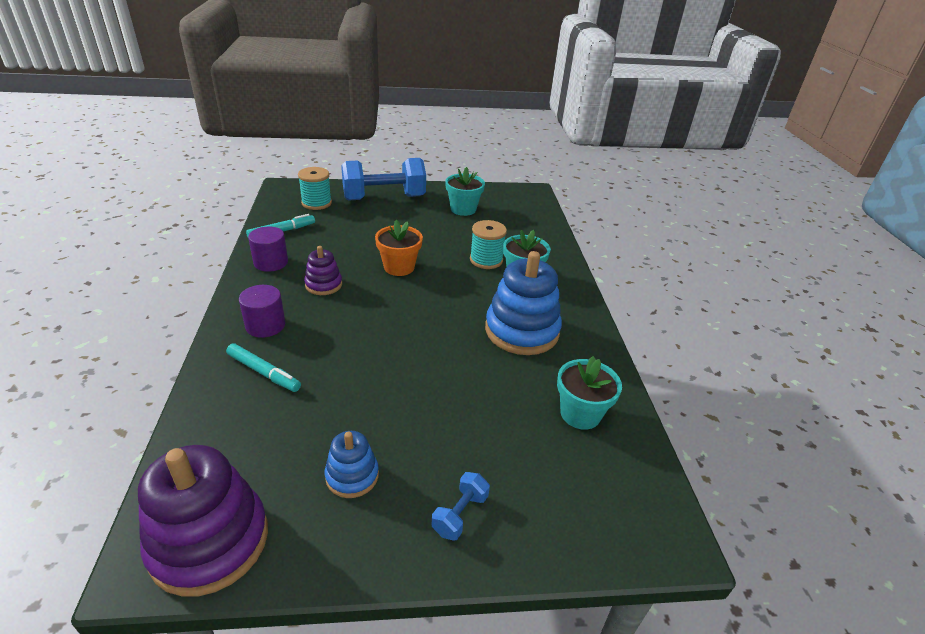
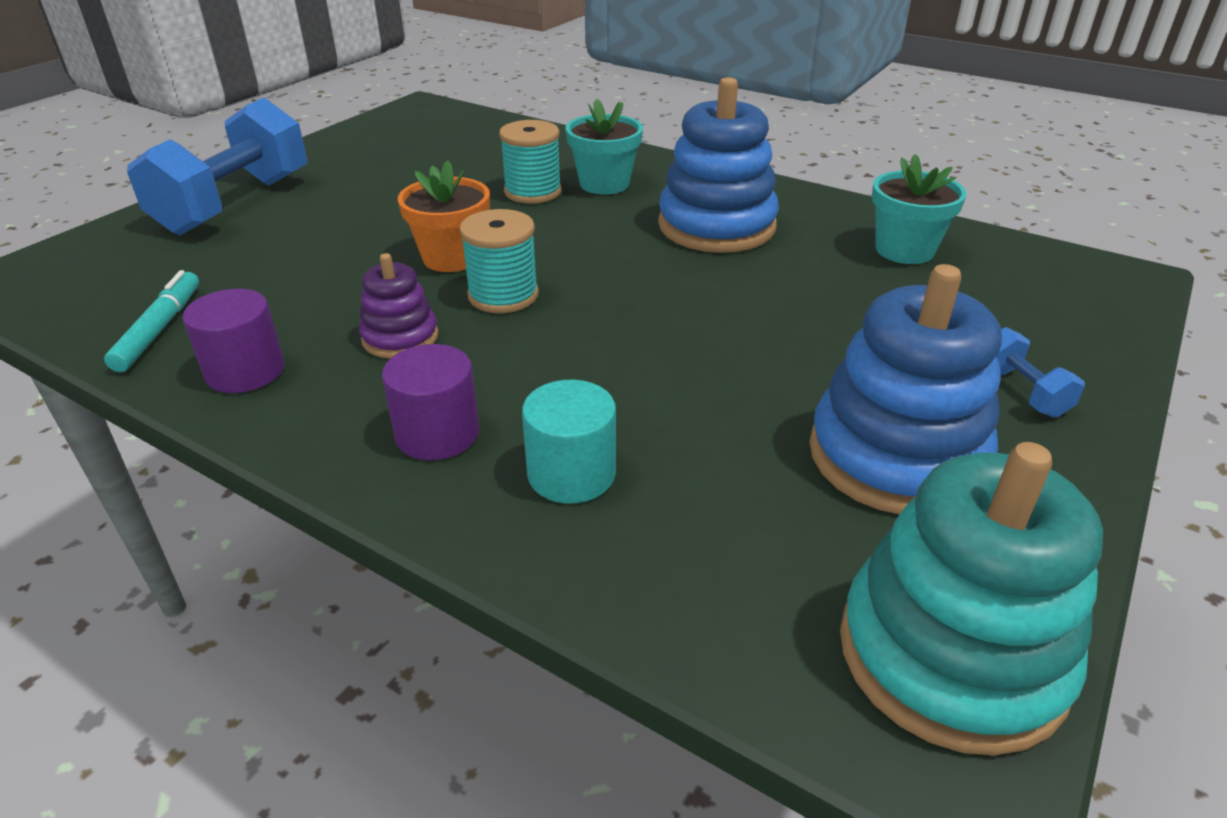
camera: 50 degrees left, 0 degrees up
purple stacking toy [138,445,268,597] -> turquoise stacking toy [840,442,1103,756]
turquoise marker [226,344,301,392] -> turquoise cylinder [522,380,616,504]
turquoise spool [298,167,332,210] -> turquoise spool moved to [460,209,539,313]
blue stacking toy [325,431,379,498] -> blue stacking toy [809,264,1002,514], size x1.91
turquoise flower pot [445,167,485,216] -> none

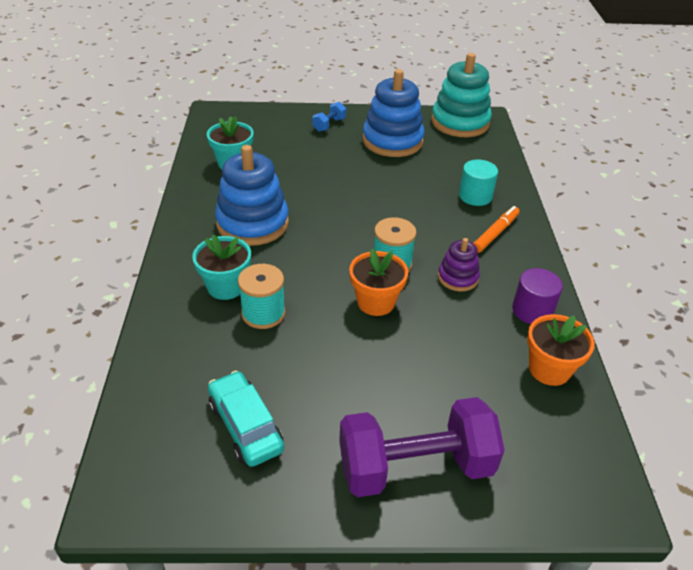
camera: 125 degrees left, 5 degrees up
turquoise marker [104,270,199,372] -> orange flower pot [527,314,595,386]
blue dumbbell [127,98,307,235] -> purple dumbbell [339,397,505,497]
purple cylinder [382,344,479,460] -> orange marker [473,206,520,253]
none -> turquoise car [208,371,284,467]

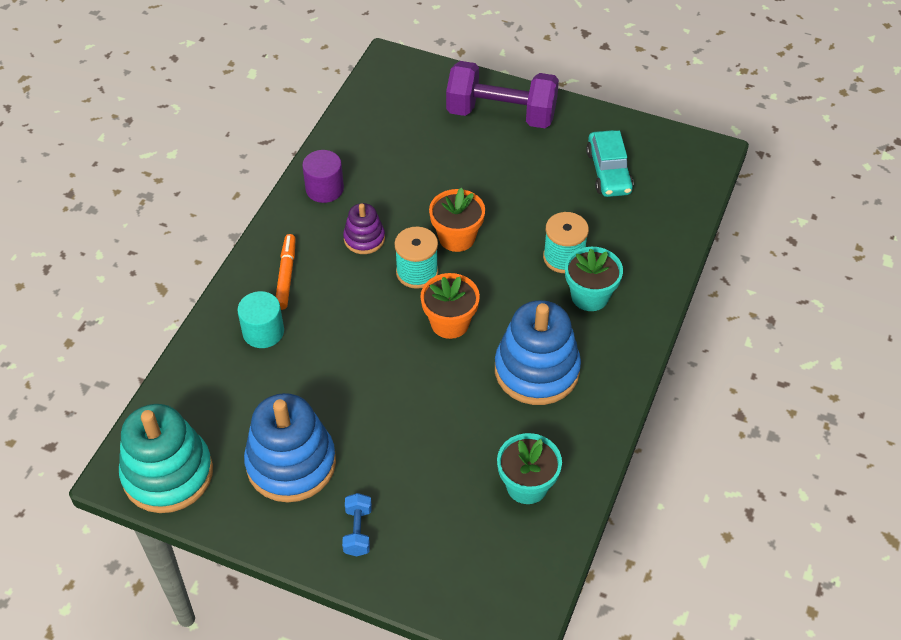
camera: 155 degrees left, 10 degrees up
blue dumbbell [312,102,346,132] -> blue dumbbell turned 60 degrees counterclockwise [342,493,372,556]
orange marker [473,206,520,253] -> orange marker turned 120 degrees clockwise [276,234,296,310]
orange flower pot [527,314,595,386] -> orange flower pot moved to [420,273,480,339]

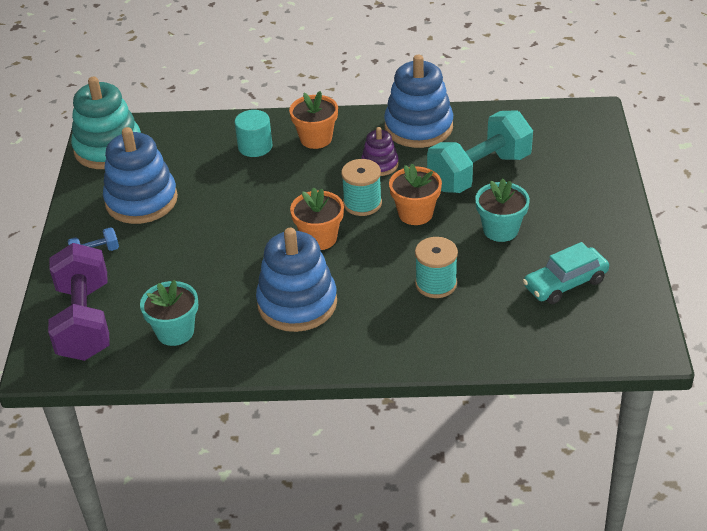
camera: 70 degrees right, 10 degrees down
orange marker [276,234,296,310] -> orange flower pot [289,91,338,149]
purple cylinder [302,150,344,203] -> blue stacking toy [384,55,453,148]
purple dumbbell [446,61,559,128] -> purple dumbbell moved to [48,243,110,361]
turquoise flower pot [565,247,623,311] -> turquoise flower pot moved to [475,179,530,242]
none -> turquoise dumbbell [427,110,533,193]

